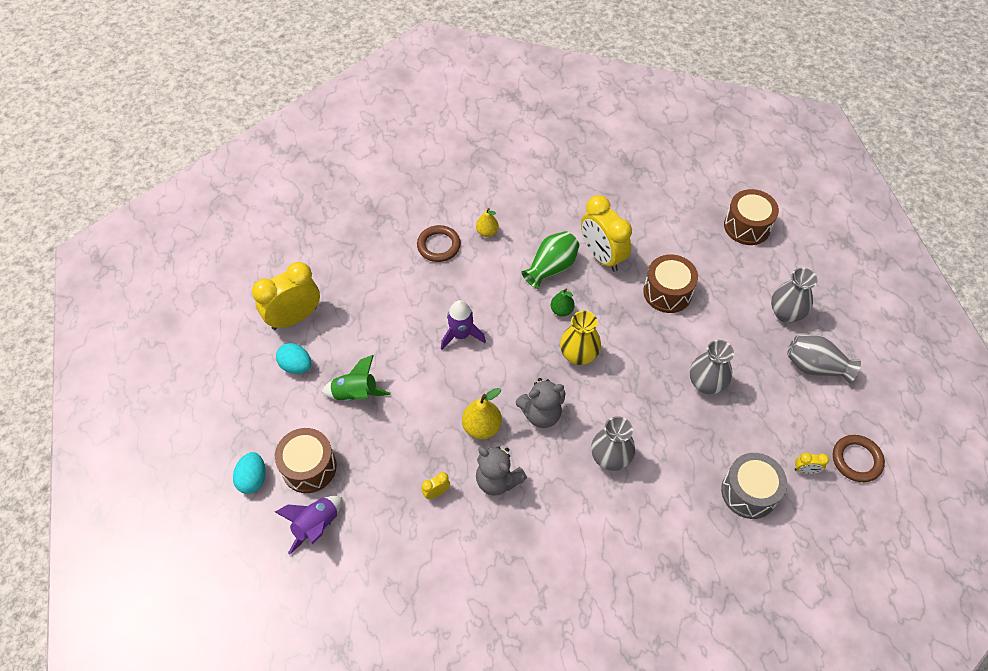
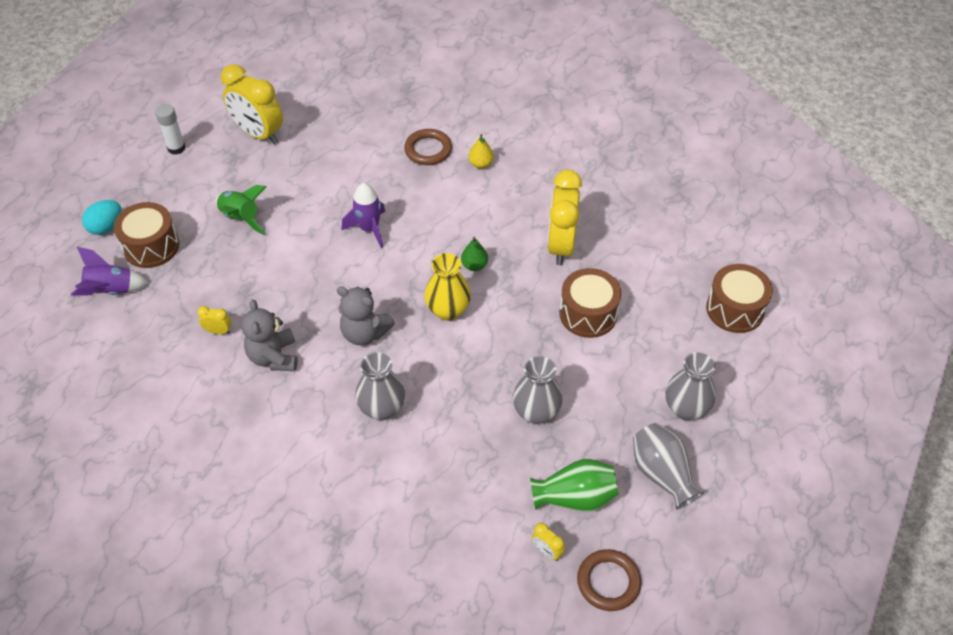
camera: 40 degrees right, 5 degrees down
yellow clock [252,262,320,330] -> yellow clock turned 150 degrees counterclockwise [221,64,283,144]
turquoise egg [276,343,311,374] -> none
yellow pear [462,388,502,439] -> none
green vase [521,231,579,289] -> green vase moved to [530,459,619,512]
grey drum [721,453,787,519] -> none
none -> white glue stick [155,104,186,155]

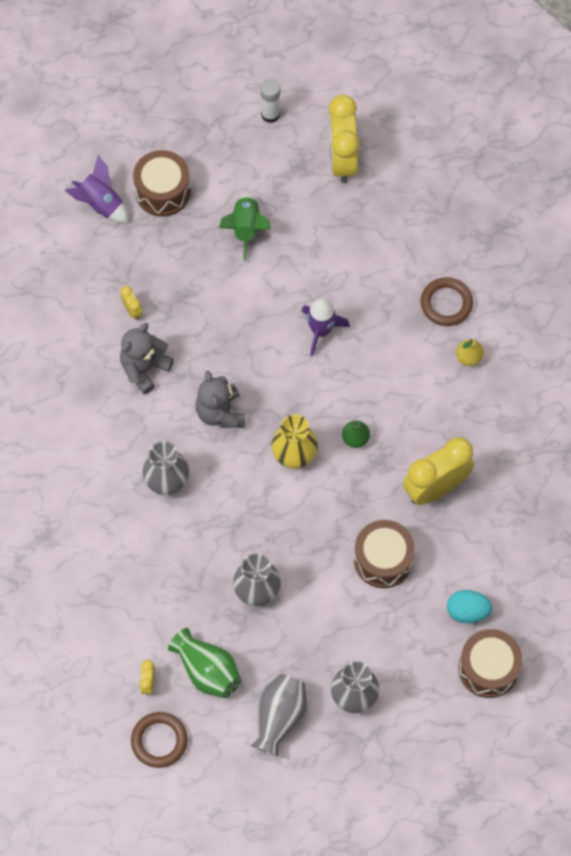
camera: 50 degrees right, 15 degrees up
turquoise egg [82,200,122,235] -> turquoise egg moved to [447,590,492,624]

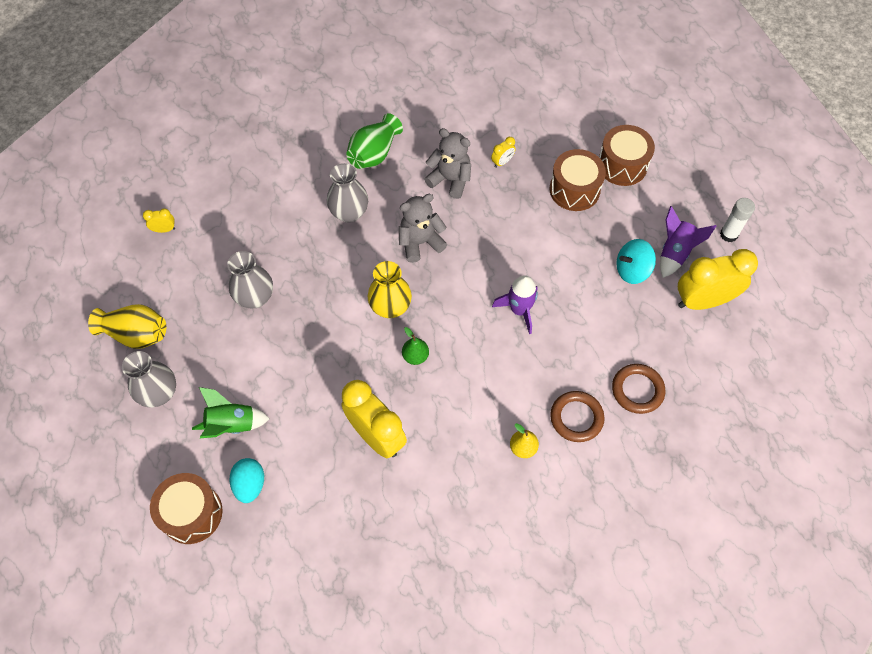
camera: 80 degrees right, 5 degrees down
purple rocket [65,156,129,223] -> purple rocket moved to [660,206,716,278]
brown ring [131,712,188,768] -> brown ring moved to [612,364,665,414]
green vase [168,628,241,698] -> green vase moved to [346,113,403,169]
green rocket [219,194,270,261] -> green rocket moved to [192,387,270,438]
grey vase [251,674,307,757] -> yellow vase [88,304,166,349]
brown drum [354,520,415,588] -> brown drum moved to [549,149,606,211]
none -> turquoise spinning top [616,239,656,284]

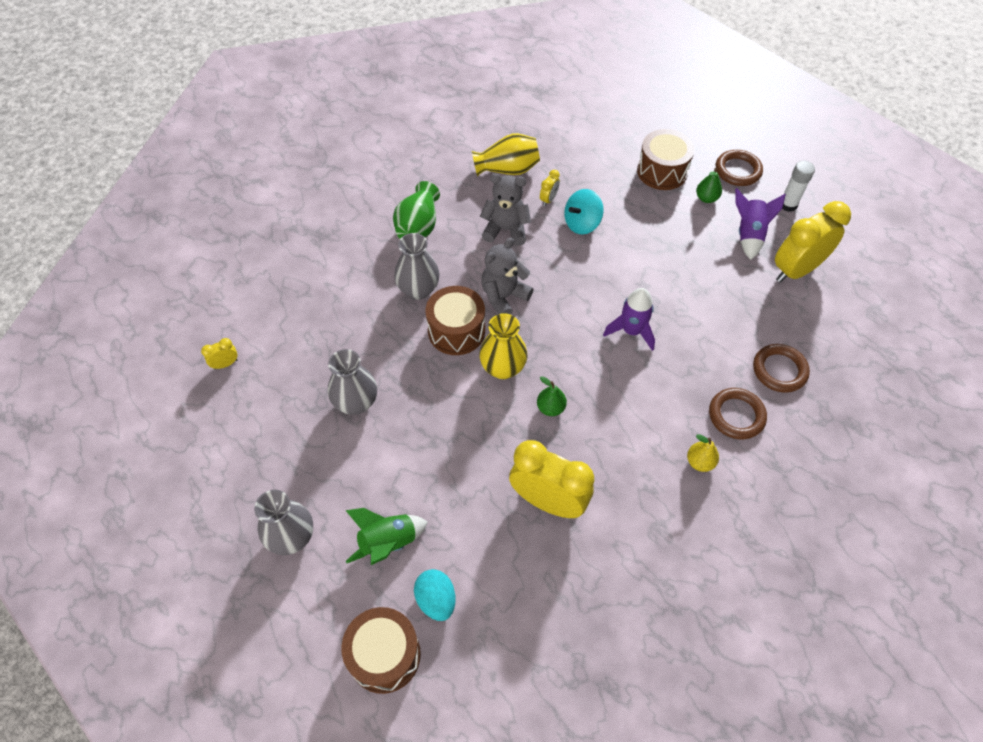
camera: 20 degrees left, 5 degrees down
yellow vase [88,304,166,349] -> yellow vase moved to [472,133,540,176]
brown drum [549,149,606,211] -> brown drum moved to [425,286,485,355]
turquoise spinning top [616,239,656,284] -> turquoise spinning top moved to [564,189,604,235]
none -> green pear [696,168,722,203]
none -> brown ring [716,150,763,186]

